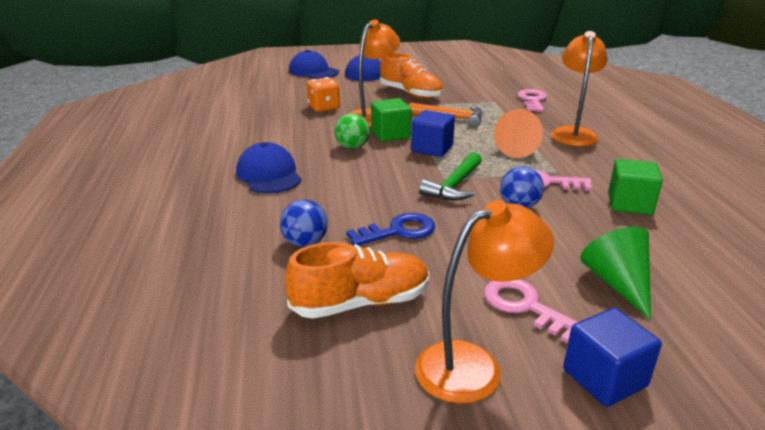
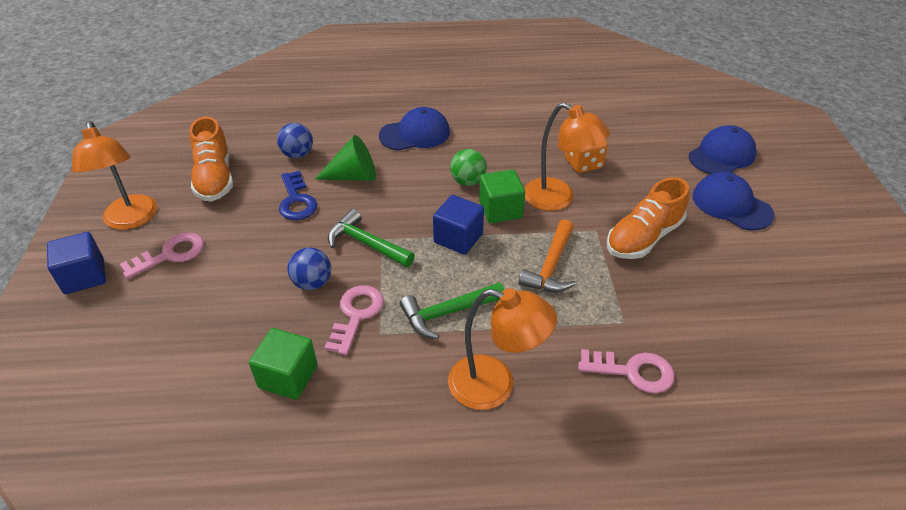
camera: 95 degrees right, 15 degrees up
orange cone [494,109,543,158] -> green hammer [400,282,504,339]
green cone [580,227,651,320] -> green cone moved to [315,135,376,181]

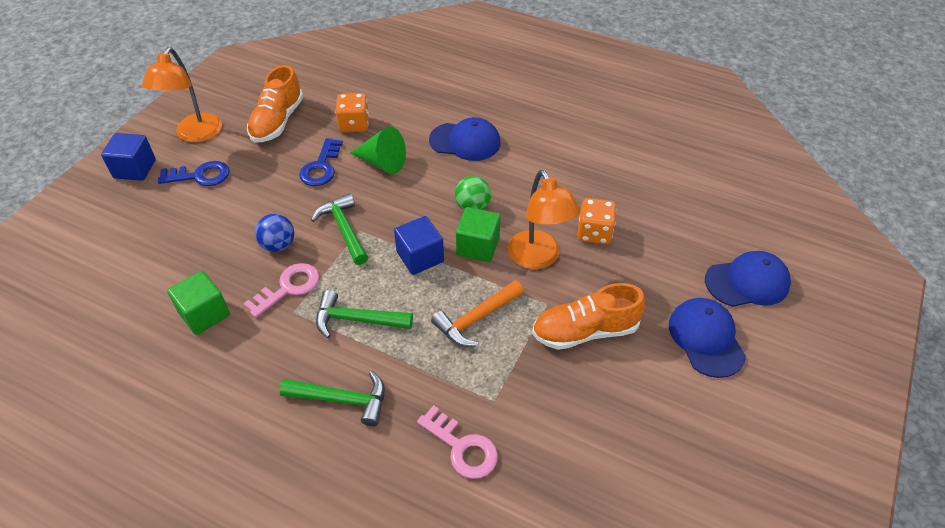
camera: 30 degrees right, 5 degrees up
pink key [120,233,204,279] -> blue key [158,161,230,186]
blue ball [277,123,313,158] -> orange dice [335,93,369,132]
orange lamp [448,288,557,410] -> green hammer [280,371,385,427]

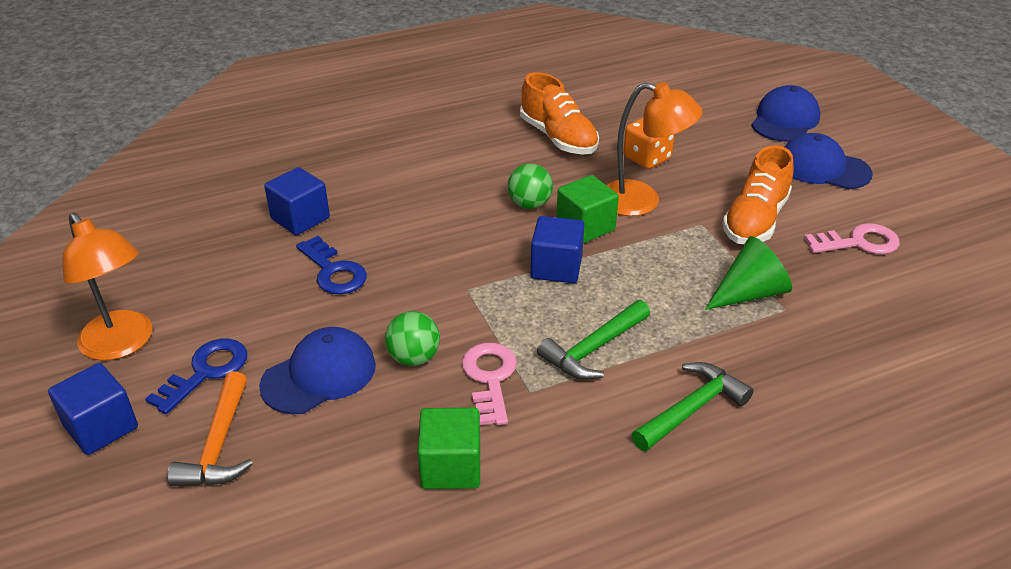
camera: 50 degrees left, 10 degrees down
orange shoe [247,65,303,143] -> orange shoe moved to [520,72,599,154]
blue ball [255,214,294,252] -> green ball [385,311,440,366]
green hammer [311,193,368,265] -> none
orange dice [335,93,369,132] -> blue cube [264,167,330,235]
green cone [350,127,406,174] -> green cone moved to [705,236,792,310]
pink key [417,405,498,479] -> pink key moved to [804,223,900,254]
blue cap [429,117,501,161] -> blue cap moved to [259,327,376,414]
orange hammer [431,280,524,347] -> orange hammer moved to [167,371,253,486]

